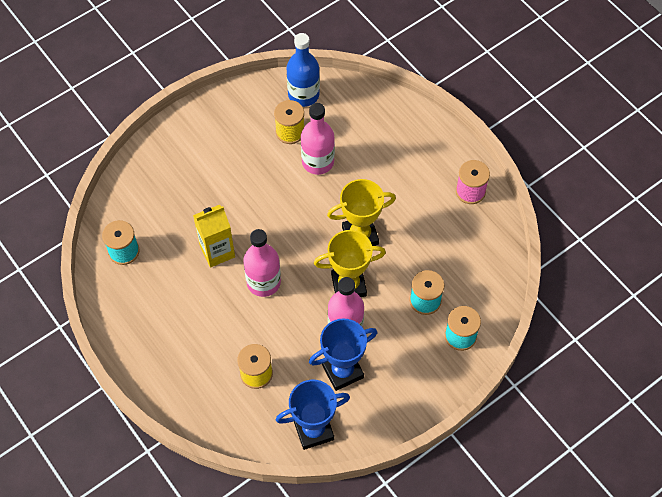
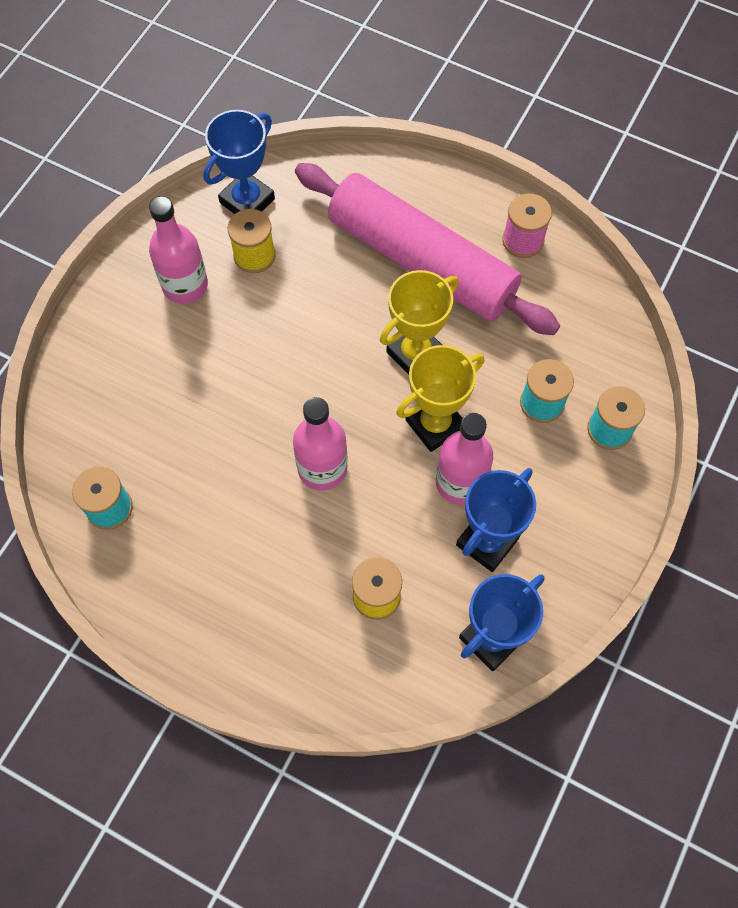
camera: 25 degrees left, 5 degrees up
yellow carton [193,205,235,268] -> none
blue bottle [287,33,320,107] -> blue trophy [203,110,275,214]
pink bottle [301,103,335,175] -> pink bottle moved to [149,196,208,304]
none -> pink rolling pin [295,163,560,335]

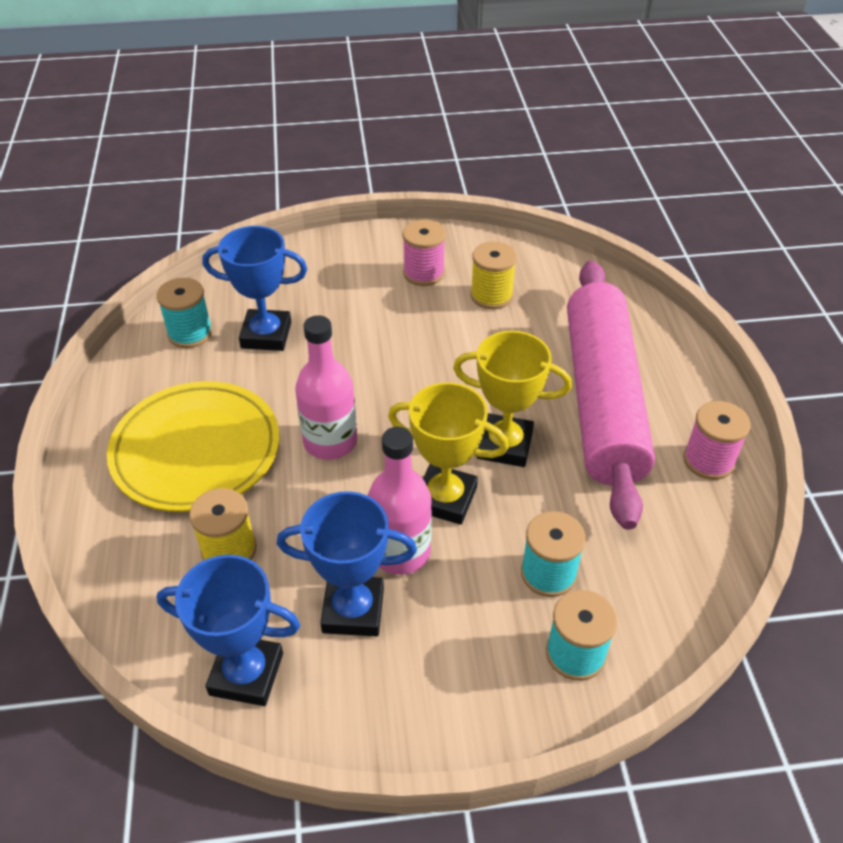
camera: 55 degrees right, 20 degrees down
pink bottle [149,196,208,304] -> pink spool [402,220,446,286]
blue trophy [203,110,275,214] -> blue trophy moved to [202,226,307,351]
none -> yellow plate [107,381,279,512]

